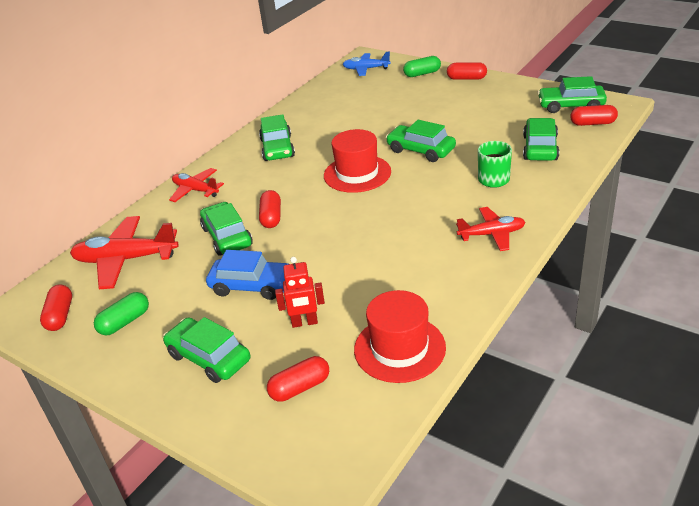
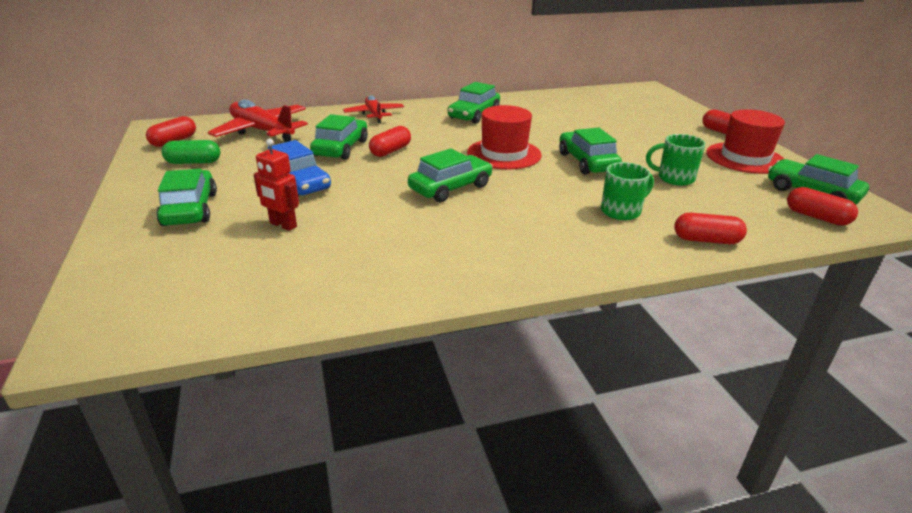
camera: 35 degrees right, 5 degrees down
red capsule [267,356,329,402] -> red capsule moved to [674,213,747,244]
blue plane [343,52,391,76] -> none
red hat [354,290,446,383] -> red hat moved to [706,109,785,174]
green capsule [403,56,441,77] -> none
red plane [456,207,525,251] -> none
green car [523,118,559,161] -> green car moved to [408,148,493,202]
none -> green mug [646,134,705,186]

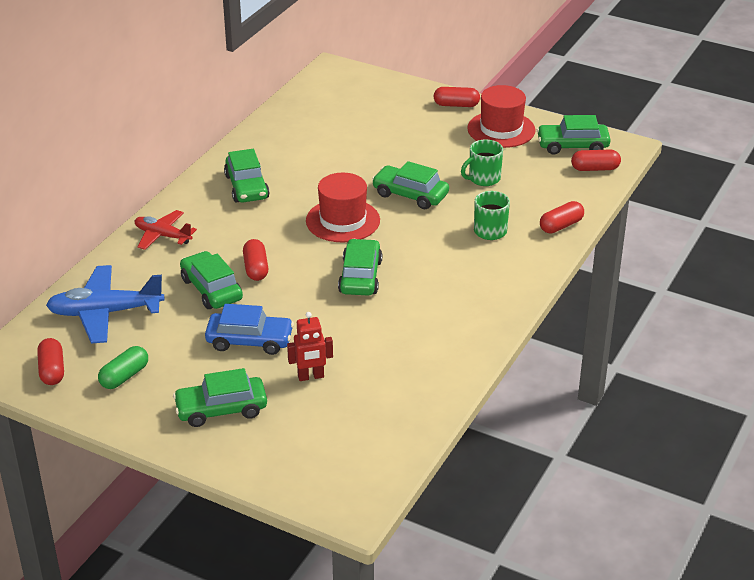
camera: 45 degrees left, 5 degrees up
green car [156,169,217,226] -> green car turned 45 degrees counterclockwise [173,368,267,427]
red plane [208,99,308,142] -> blue plane [46,265,165,343]

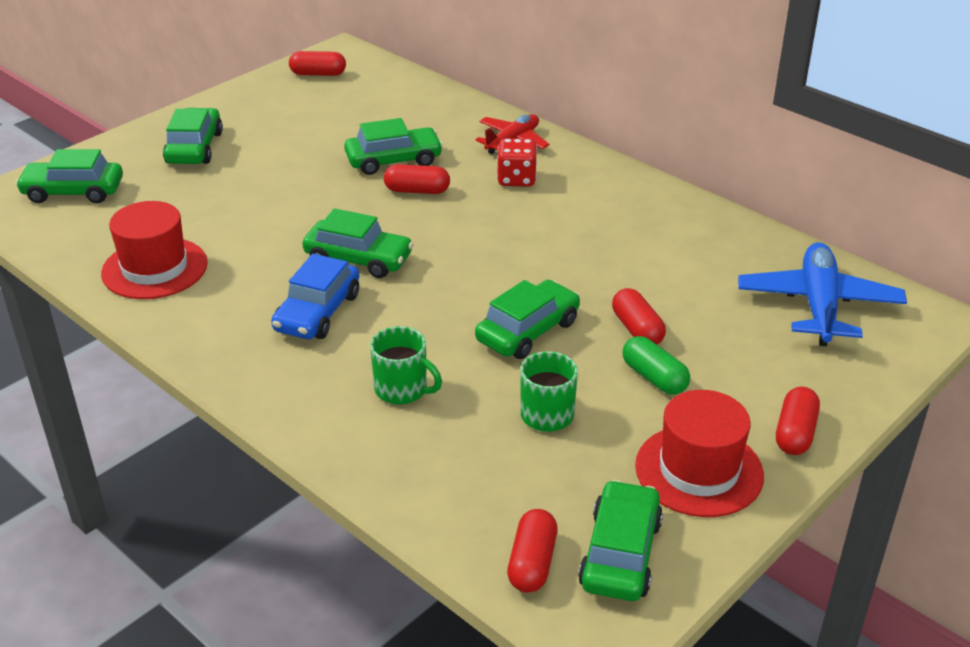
camera: 105 degrees right, 0 degrees up
blue plane [46,265,165,343] -> blue plane moved to [738,242,907,347]
green capsule [98,346,148,389] -> green capsule moved to [623,336,690,395]
blue car [205,304,294,355] -> blue car moved to [271,254,359,339]
green car [224,149,270,203] -> green car moved to [15,149,123,203]
red robot [287,312,333,381] -> none
red hat [306,173,380,243] -> red hat moved to [101,201,208,299]
red capsule [540,201,584,234] -> red capsule moved to [612,288,666,345]
none -> red dice [497,138,537,187]

